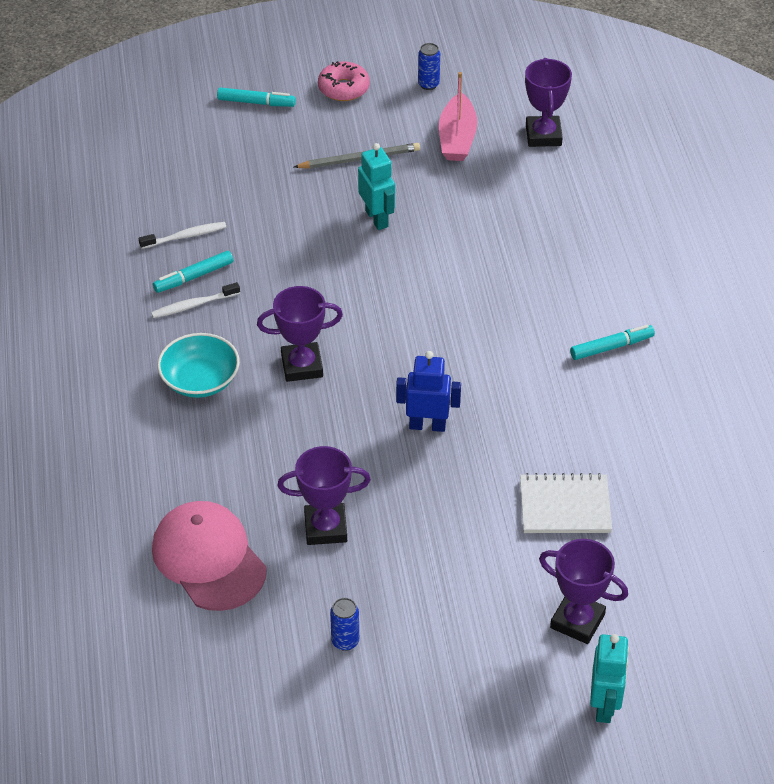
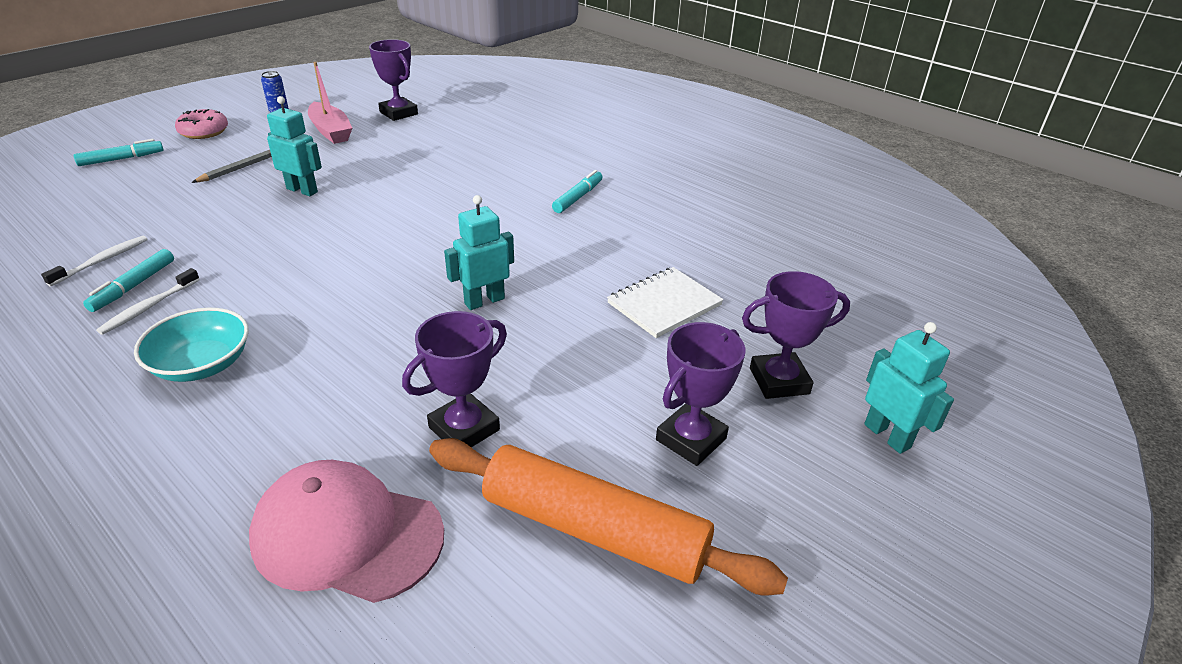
camera: 40 degrees left, 10 degrees down
purple trophy [257,286,343,382] -> purple trophy moved to [656,322,745,466]
blue can [330,598,359,651] -> orange rolling pin [429,438,788,596]
blue robot [396,351,461,432] -> turquoise robot [444,195,514,310]

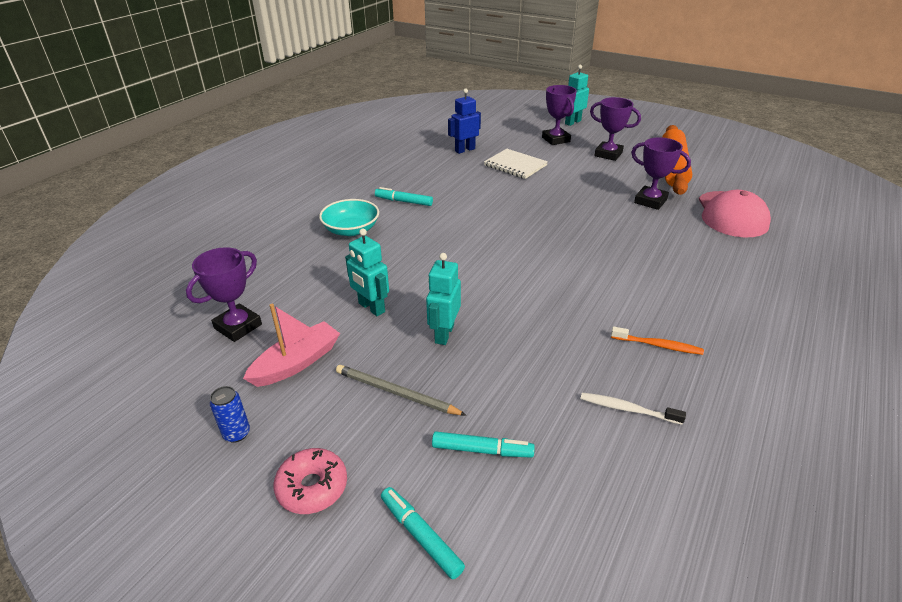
camera: 100 degrees left, 0 degrees up
turquoise marker [83,249,174,312] -> turquoise marker moved to [432,432,535,458]
white toothbrush [96,268,200,335] -> orange toothbrush [611,326,704,355]
turquoise bowl [134,308,249,382] -> turquoise bowl moved to [319,199,379,236]
turquoise robot [444,195,514,310] -> turquoise robot moved to [345,229,389,316]
none -> blue robot [448,88,481,154]

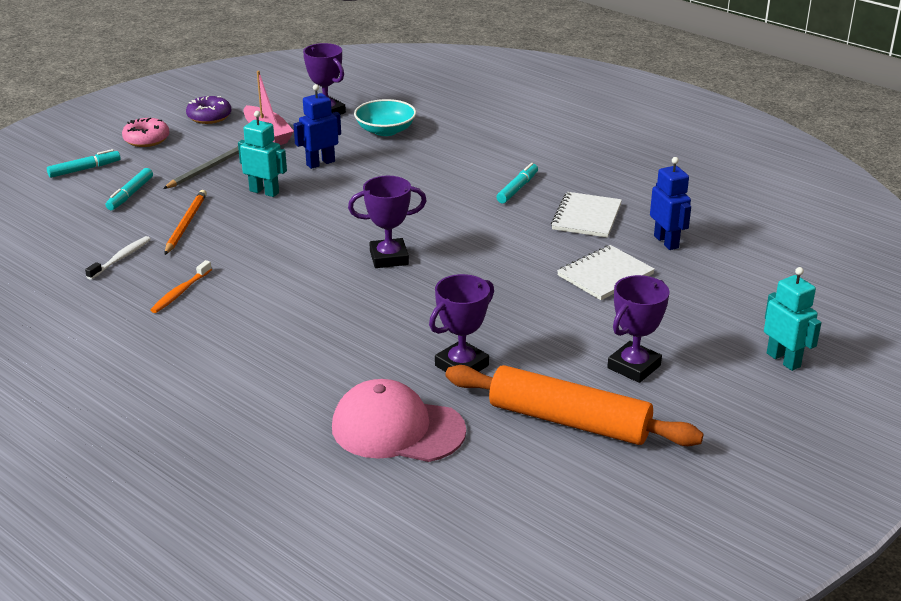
camera: 100 degrees right, 5 degrees down
blue can [210,386,250,443] -> purple donut [186,96,231,124]
turquoise bowl [319,199,379,236] -> turquoise bowl moved to [354,99,416,136]
turquoise robot [345,229,389,316] -> blue robot [293,84,341,169]
purple trophy [542,85,577,145] -> purple trophy moved to [348,176,427,268]
none -> orange pencil [165,190,207,255]
none -> white notebook [551,192,622,238]

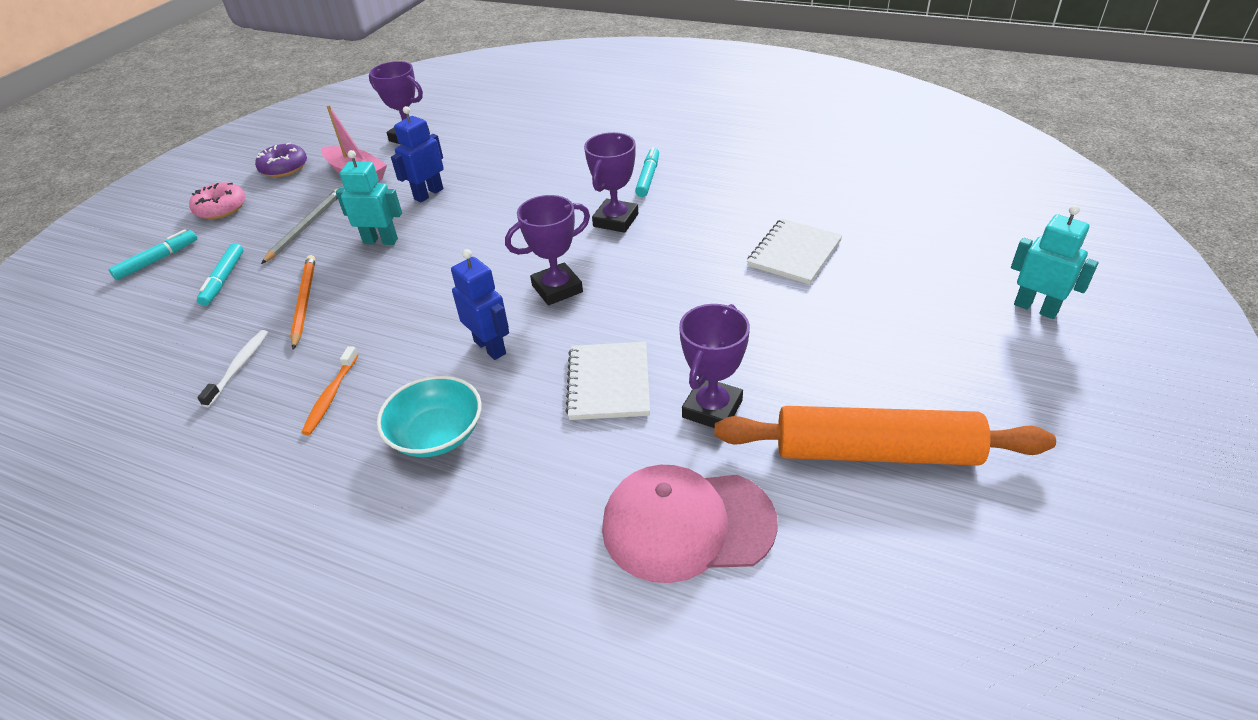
camera: 15 degrees left, 10 degrees up
turquoise bowl [354,99,416,136] -> turquoise bowl moved to [377,376,482,457]
white notebook [551,192,622,238] -> white notebook moved to [565,342,650,420]
purple trophy [607,275,669,383] -> purple trophy moved to [584,132,638,233]
blue robot [650,157,691,250] -> blue robot moved to [451,249,509,360]

